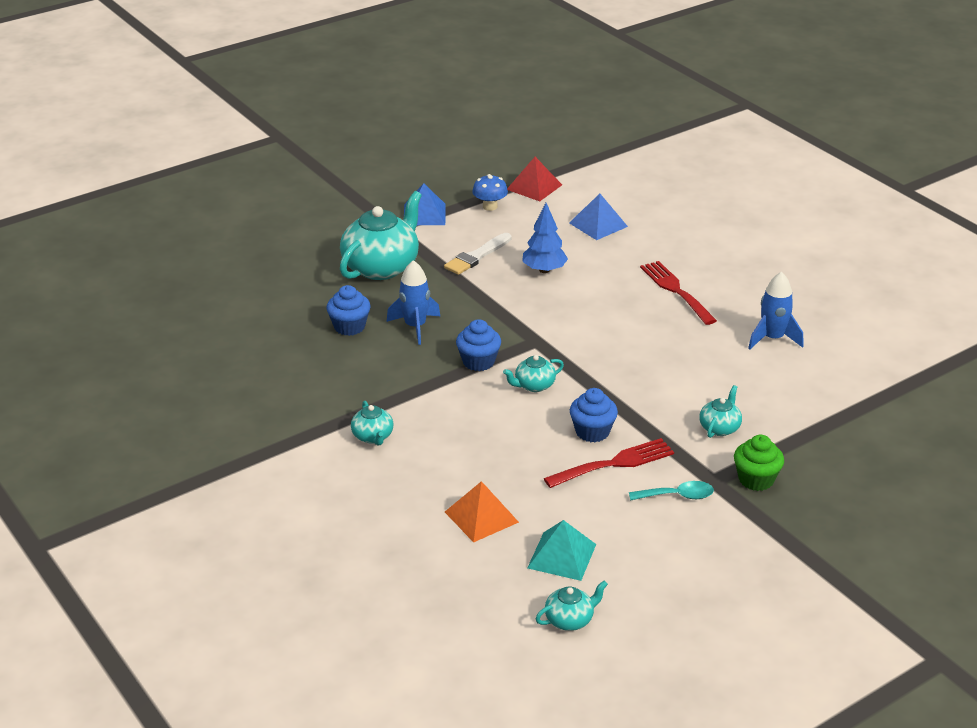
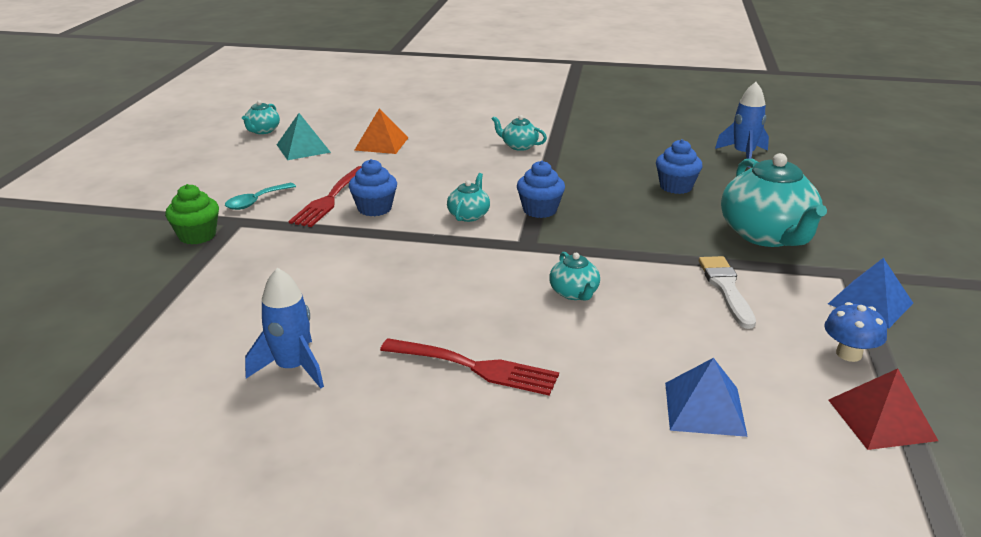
camera: 135 degrees right, 5 degrees down
blue rocket [386,260,441,345] -> blue rocket moved to [715,82,769,159]
blue tree [522,203,568,273] -> none
turquoise teapot [699,385,742,438] -> turquoise teapot moved to [549,252,600,301]

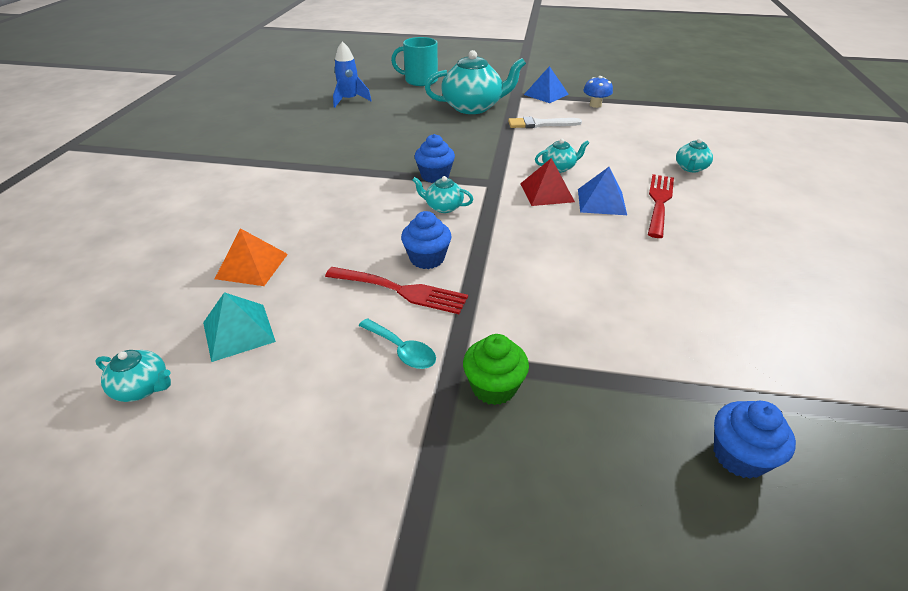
camera: 90 degrees left, 10 degrees up
blue rocket [245,268,324,388] -> none
turquoise teapot [492,115,547,151] -> turquoise teapot moved to [676,138,713,172]
blue cupcake [656,139,703,194] -> blue cupcake moved to [714,401,796,479]
blue pyramid [665,358,748,437] -> blue pyramid moved to [578,167,627,215]
red pyramid [829,369,938,450] -> red pyramid moved to [520,158,575,206]
none -> turquoise mug [391,37,438,86]

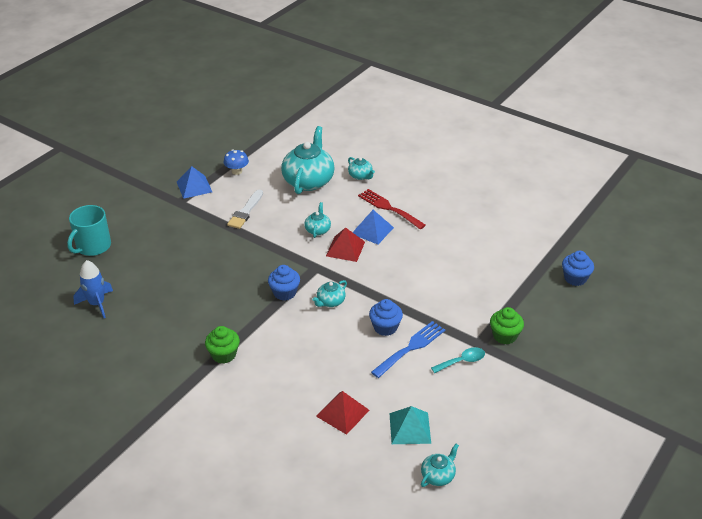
camera: 65 degrees left, 0 degrees up
orange pyramid [215,228,288,286] -> red pyramid [316,391,369,435]
red fork [325,267,468,314] -> blue fork [371,321,445,378]
turquoise teapot [425,50,526,114] -> turquoise teapot moved to [281,126,335,194]
none -> green cupcake [205,326,240,364]

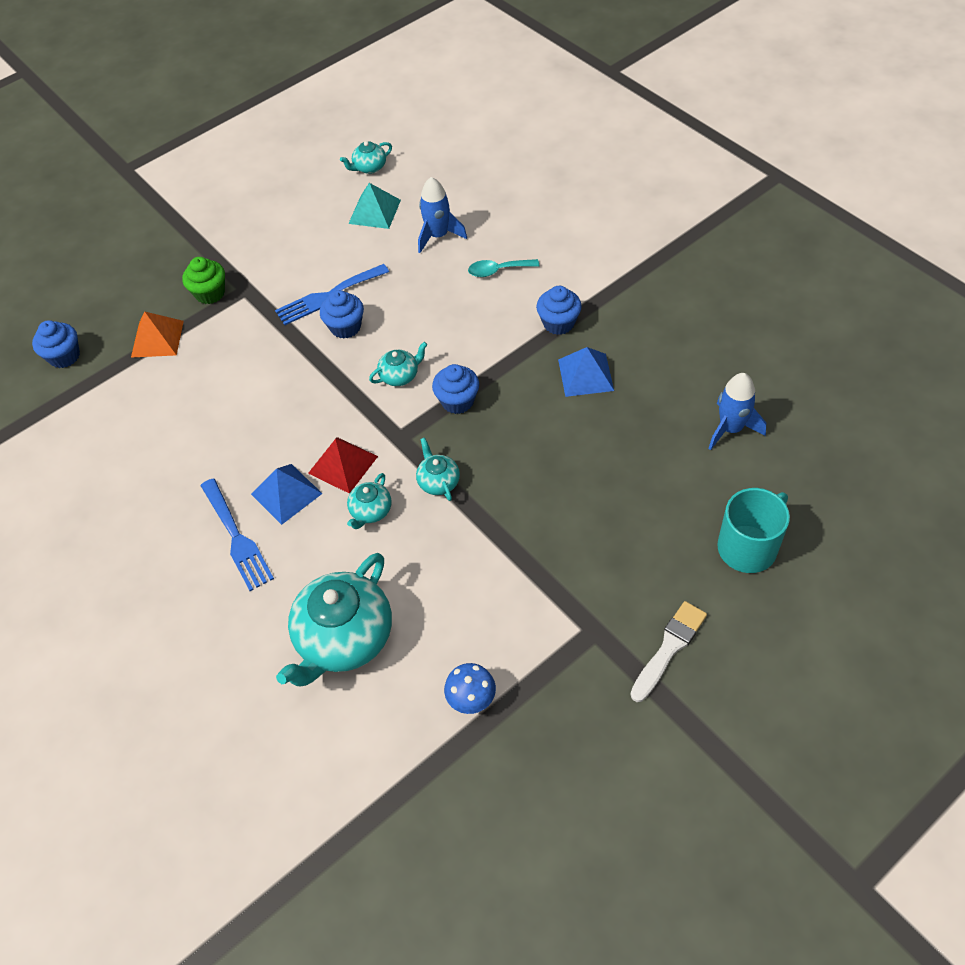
camera: 160 degrees left, 15 degrees up
blue pyramid [177,166,212,199] -> blue pyramid moved to [558,347,614,397]
green cupcake [205,326,240,364] -> blue cupcake [536,286,582,335]
white brush [227,190,263,229] -> white brush moved to [630,601,707,702]
red pyramid [316,391,369,435] -> blue rocket [418,177,467,253]
turquoise teapot [348,157,375,180] -> turquoise teapot moved to [416,438,460,501]
red fork [358,189,426,229] -> blue fork [201,479,274,591]
turquoise spoon [431,347,485,373] -> turquoise spoon moved to [468,259,539,277]
none -> orange pyramid [131,311,184,358]

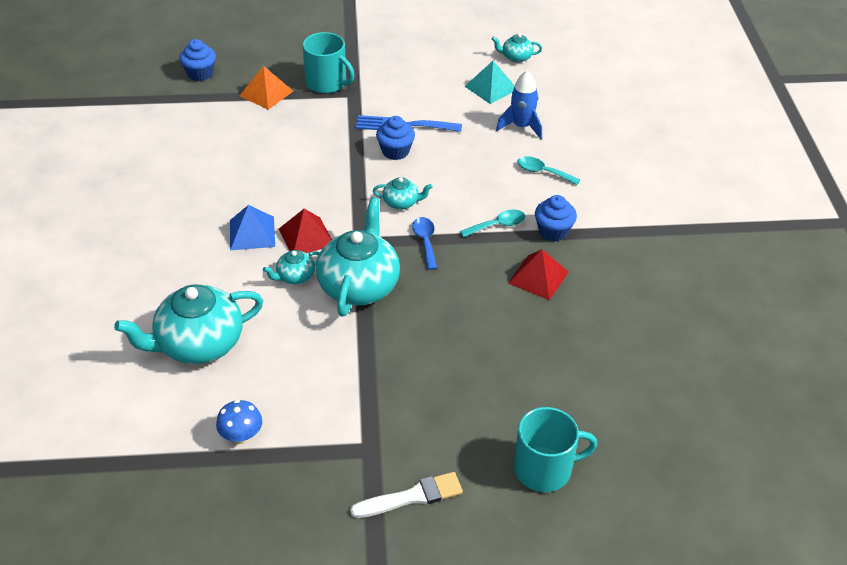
camera: 30 degrees right, 10 degrees down
green cupcake [182,257,225,304] -> turquoise mug [302,32,355,93]
blue fork [201,479,274,591] -> none
turquoise teapot [416,438,460,501] -> turquoise teapot [316,197,400,317], size x2.13
blue cupcake [432,364,479,414] -> blue spoon [412,217,437,270]
blue pyramid [558,347,614,397] -> red pyramid [508,249,569,300]
blue rocket [708,373,766,450] -> none
none -> turquoise spoon [460,210,525,238]

